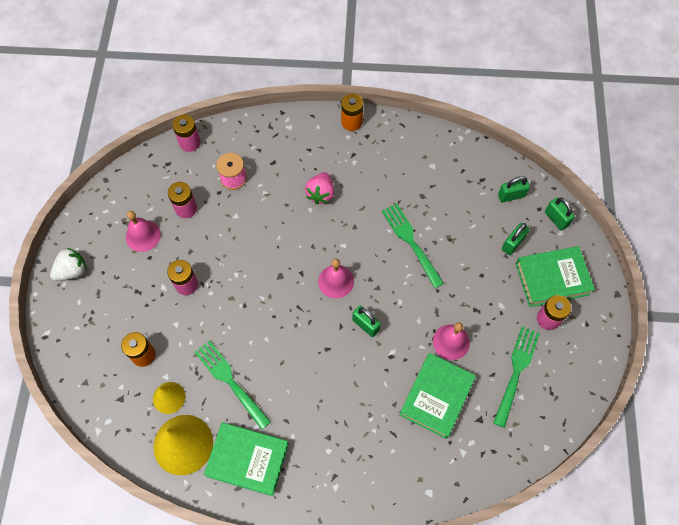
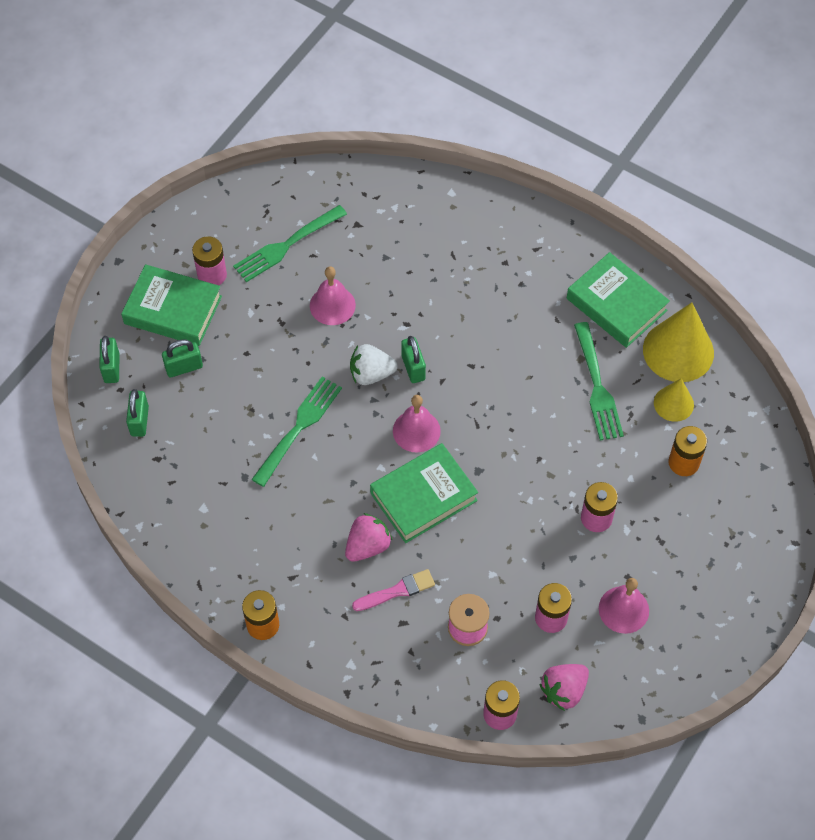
camera: 150 degrees left, 5 degrees down
white strawberry [50,248,87,281] -> white strawberry moved to [350,344,398,385]
green fork [382,203,444,288] -> green fork turned 150 degrees counterclockwise [251,377,342,487]
green book [399,353,476,439] -> green book moved to [370,443,478,543]
green padlock [498,176,530,202] -> green padlock turned 75 degrees clockwise [126,389,149,437]
none -> pink brush [352,569,435,611]
none -> pink strawberry [540,664,589,711]

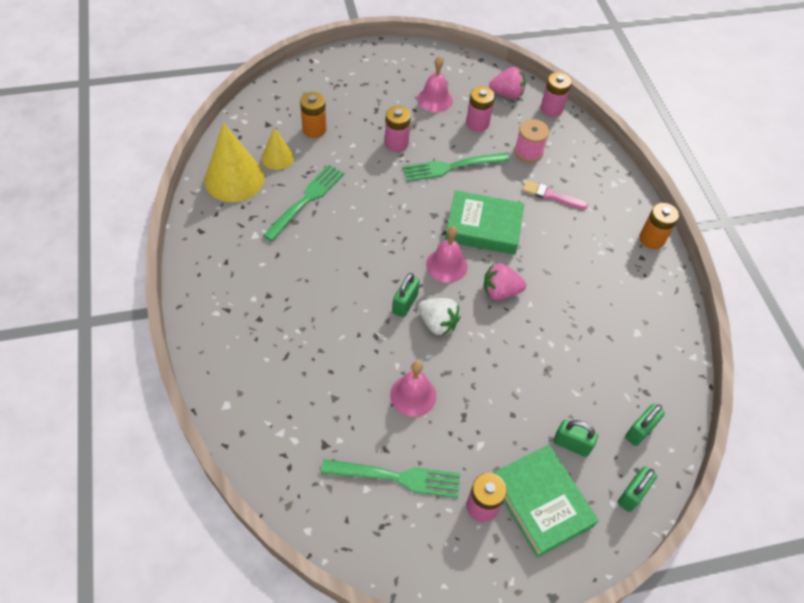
camera: 140 degrees left, 5 degrees down
green fork [251,377,342,487] -> green fork moved to [403,153,509,182]
pink strawberry [345,513,392,562] -> pink strawberry moved to [483,263,526,300]
green book [567,252,670,348] -> none

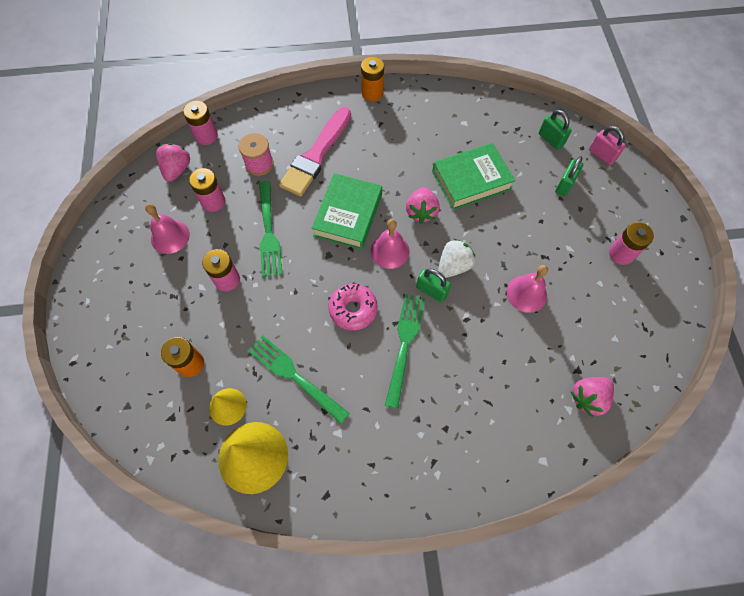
camera: 80 degrees left, 10 degrees up
green fork [321,459,461,498] -> green fork moved to [385,294,425,409]
green book [494,445,599,558] -> green book moved to [432,143,515,210]
pink brush [523,180,588,209] -> pink brush [279,107,351,196], size x1.89
green padlock [617,467,657,512] -> pink padlock [589,126,626,165]
none -> pink donut [328,284,378,331]
none -> pink strawberry [571,377,614,417]

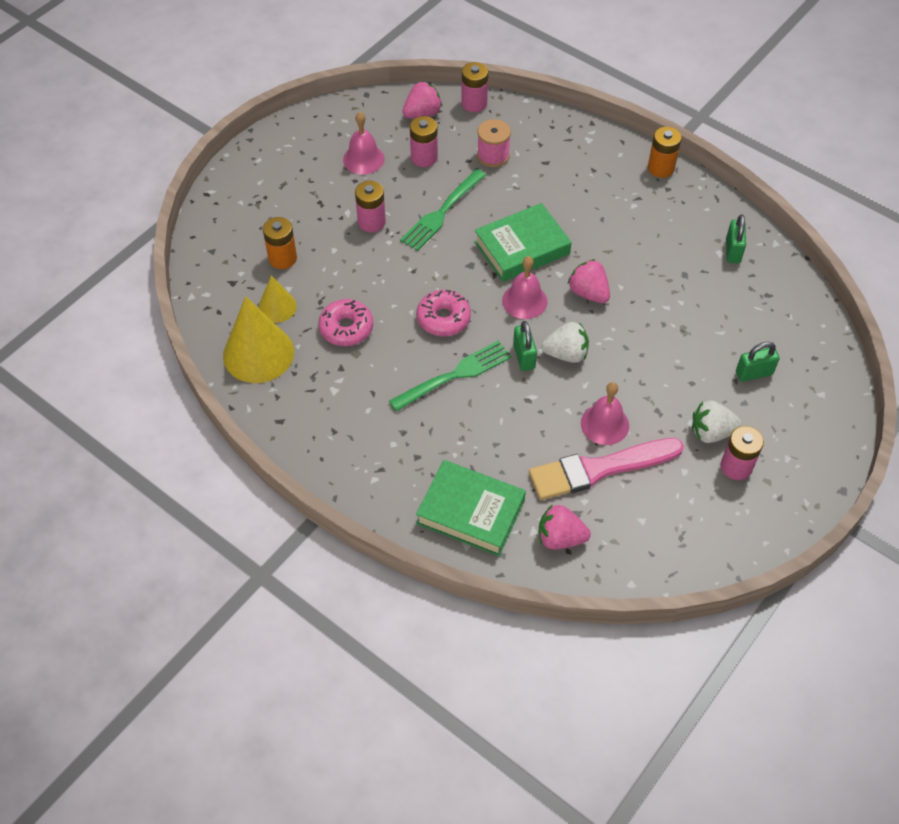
camera: 45 degrees right, 10 degrees down
green fork [248,336,350,424] -> pink donut [318,299,373,346]
pink brush [279,107,351,196] -> pink brush moved to [529,438,684,500]
pink strawberry [406,187,440,223] -> pink strawberry turned 90 degrees clockwise [568,259,610,303]
green book [432,143,515,210] -> green book moved to [416,460,526,556]
green padlock [539,110,572,150] -> green padlock moved to [726,214,746,263]
pink padlock [589,126,626,165] -> none
none -> white strawberry [692,400,742,443]

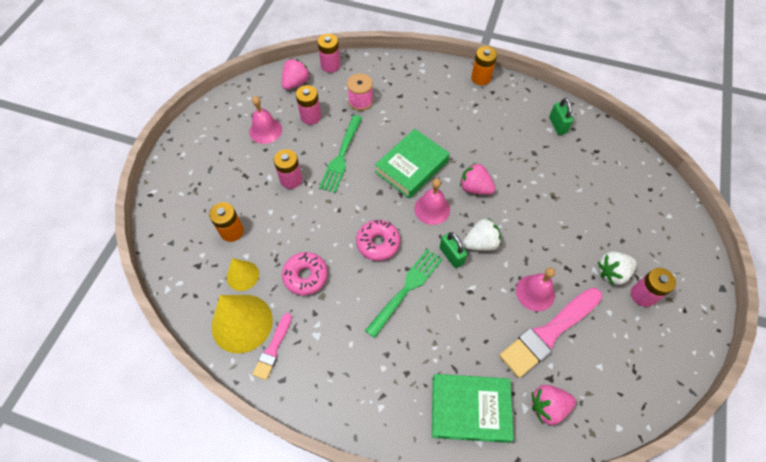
camera: 20 degrees left, 5 degrees up
green padlock [736,342,780,382] -> none
none -> pink brush [252,313,292,380]

